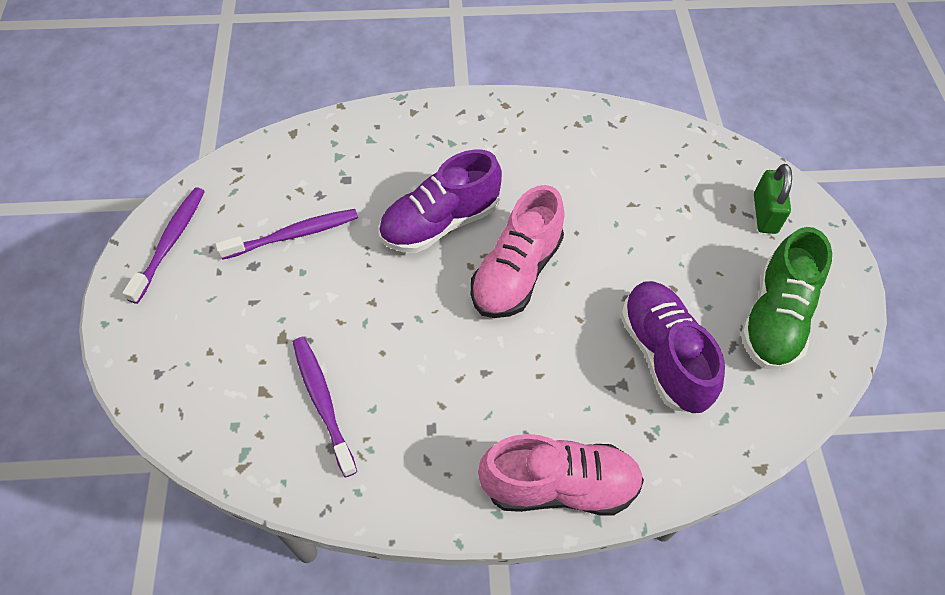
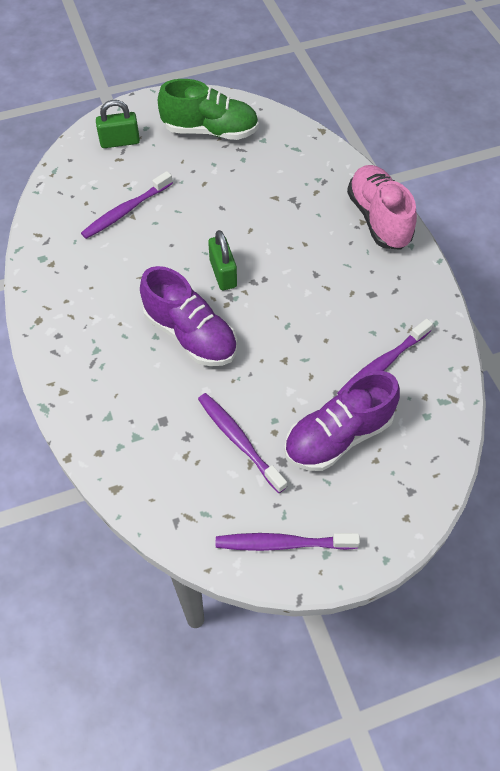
camera: 105 degrees left, 0 degrees up
pink shoe [471,185,565,318] -> green padlock [208,230,237,290]
purple shoe [621,281,725,413] -> purple shoe moved to [284,371,400,471]
none -> purple toothbrush [81,171,173,239]

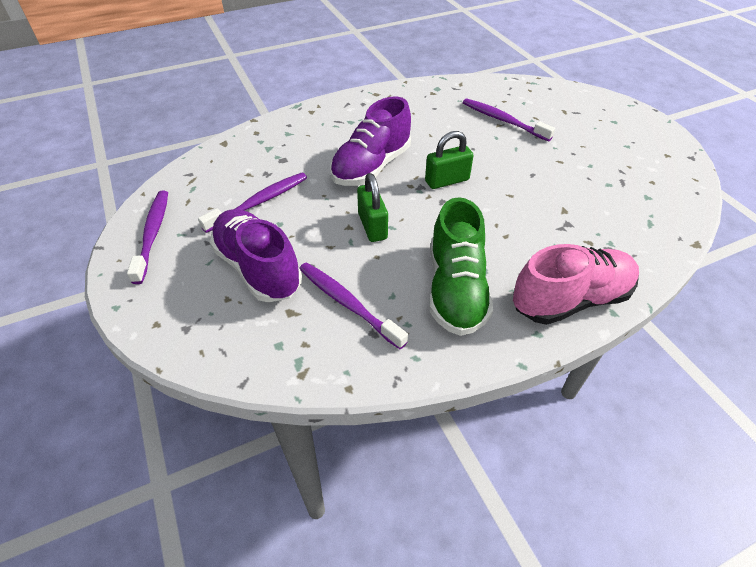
camera: 85 degrees right, 10 degrees down
green padlock [96,100,140,148] -> green padlock moved to [357,173,388,242]
green shoe [158,79,259,140] -> green shoe moved to [429,197,493,336]

